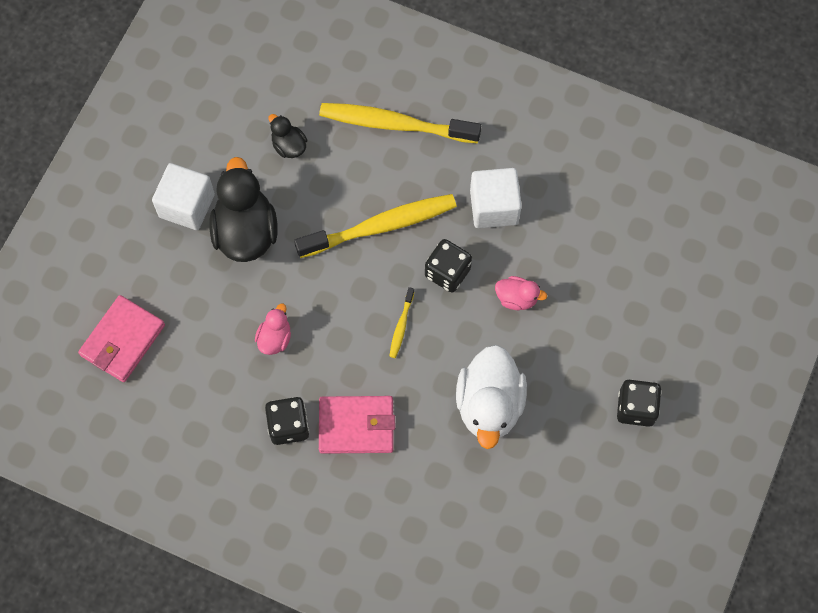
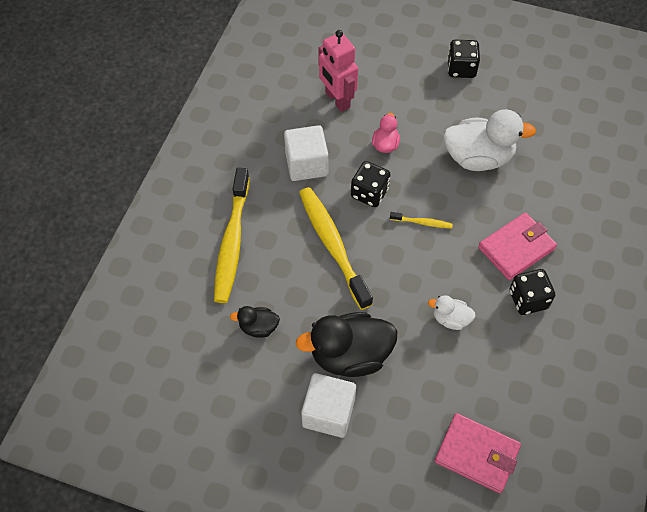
camera: 95 degrees left, 10 degrees down
pink duck [255,304,291,355] -> white duck [428,295,476,330]
black duck [269,114,307,158] -> black duck turned 45 degrees clockwise [230,306,280,338]
pink wallet [319,396,395,454] -> pink wallet turned 60 degrees clockwise [478,212,557,280]
none -> pink robot [318,30,358,112]

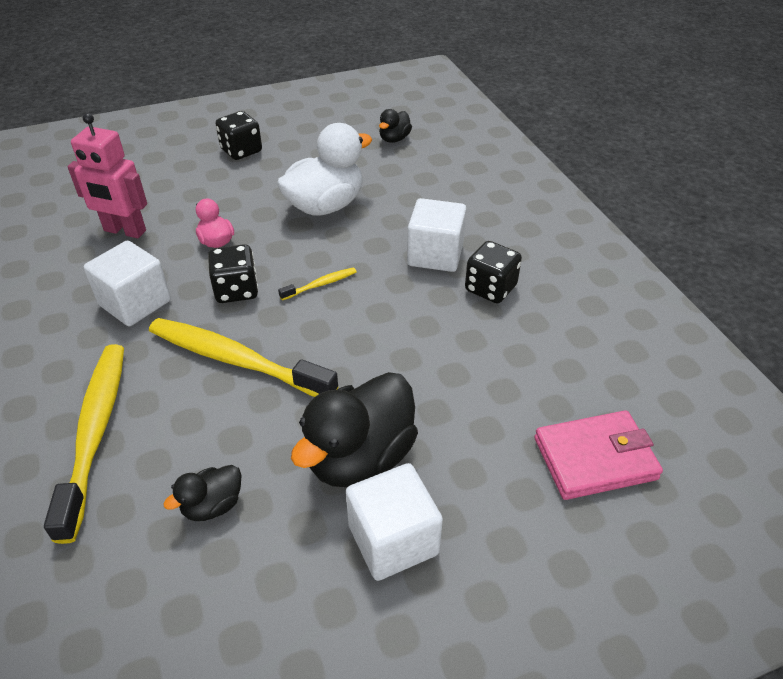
camera: 40 degrees left, 15 degrees down
yellow toothbrush [214,168,250,303] -> yellow toothbrush turned 150 degrees counterclockwise [44,344,124,544]
white duck [428,295,476,330] -> none
pink wallet [478,212,557,280] -> white cube [407,198,466,272]
none -> black duck [379,109,412,143]

